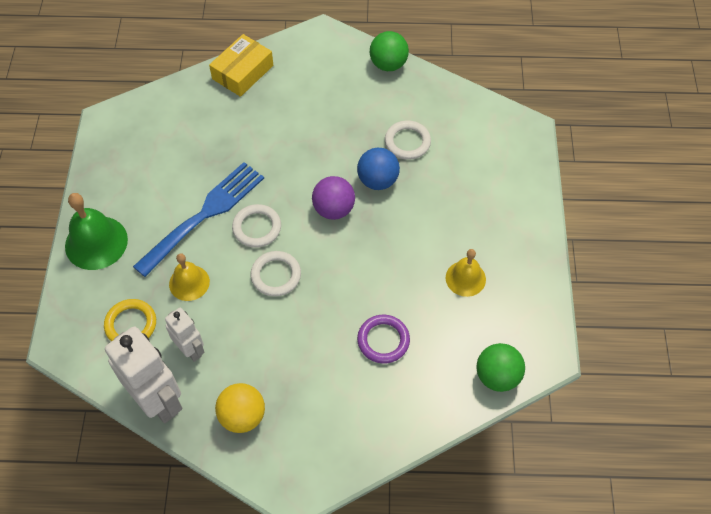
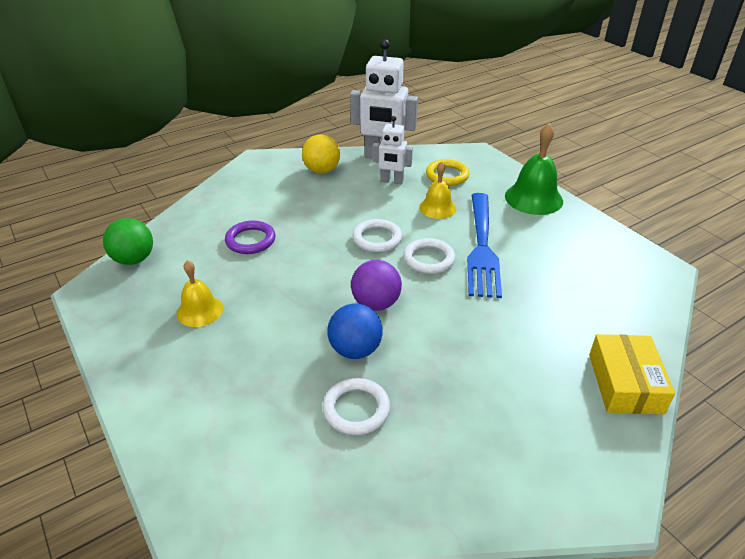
camera: 145 degrees right, 20 degrees down
green ball [370,31,409,71] -> none

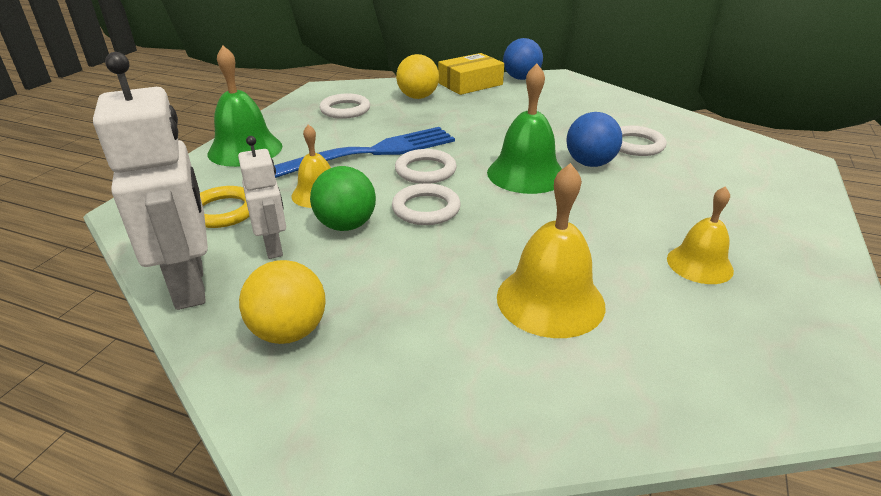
camera: 125 degrees left, 5 degrees down
green ball [103,218,153,265] -> green ball moved to [310,166,376,231]
purple ring [225,220,276,254] -> yellow bell [497,163,605,338]
purple ball [351,260,402,311] -> green bell [487,64,562,194]
none -> white ring [320,93,370,119]
none -> yellow ball [396,54,439,99]
none -> blue ball [503,38,543,80]

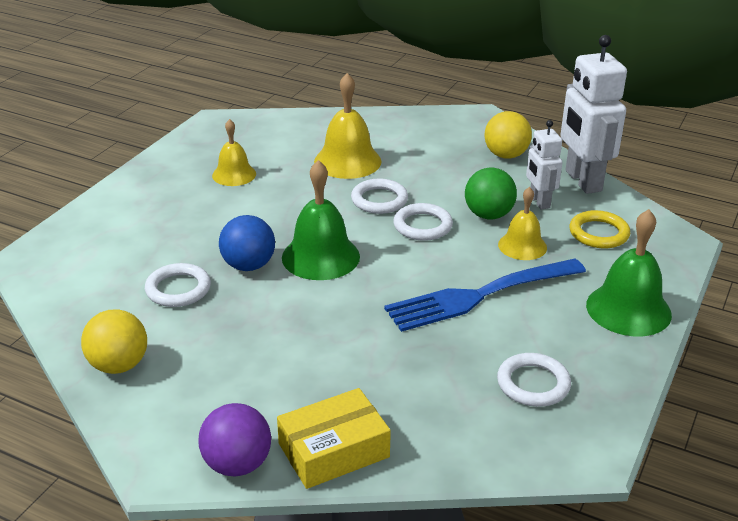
camera: 175 degrees left, 0 degrees up
white ring [395,149,457,184] -> white ring moved to [351,179,408,214]
yellow ball [396,54,439,99] -> yellow ball moved to [81,309,147,374]
blue ball [503,38,543,80] -> purple ball [198,403,271,477]

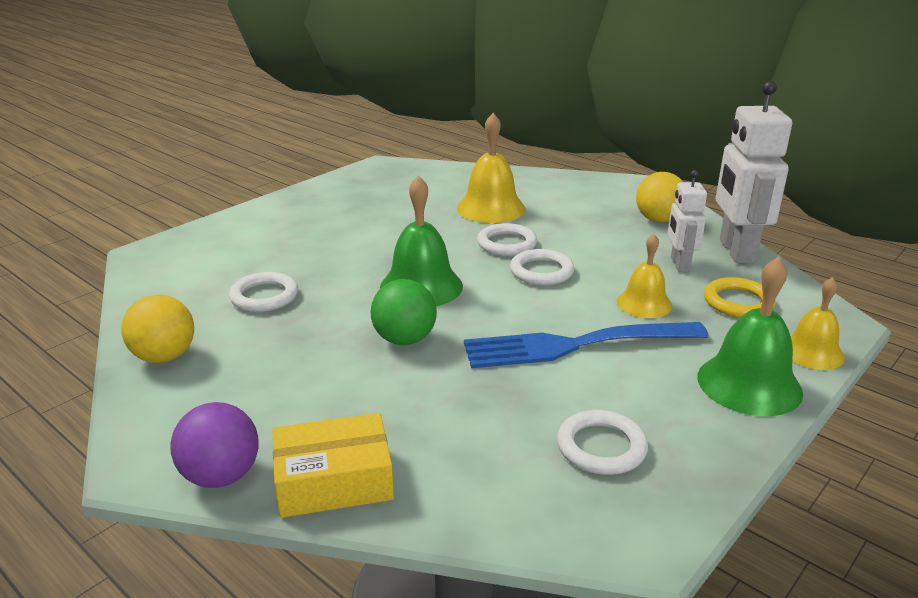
camera: 15 degrees right, 5 degrees down
yellow bell [212,119,256,186] -> yellow bell moved to [791,277,845,370]
blue ball [219,215,275,271] -> none
green ball [465,168,517,219] -> green ball moved to [370,279,437,345]

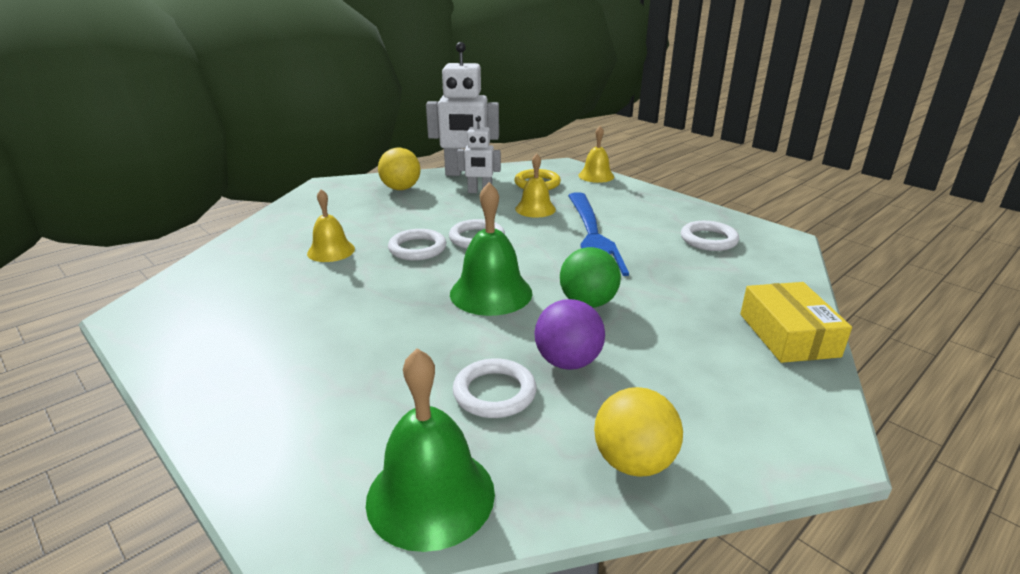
camera: 85 degrees left, 0 degrees up
purple ball [170,402,258,488] -> purple ball moved to [535,299,605,370]
yellow bell [457,113,526,223] -> yellow bell [307,189,355,262], size x0.63
green bell [697,257,803,416] -> green bell moved to [366,348,495,552]

